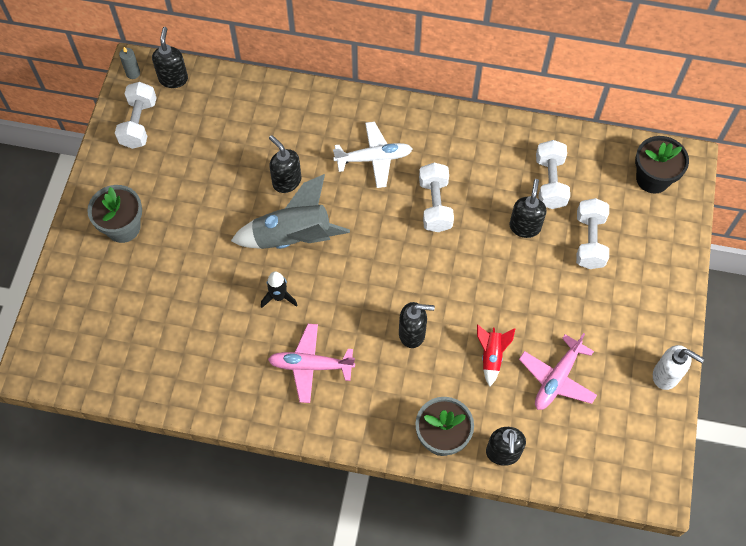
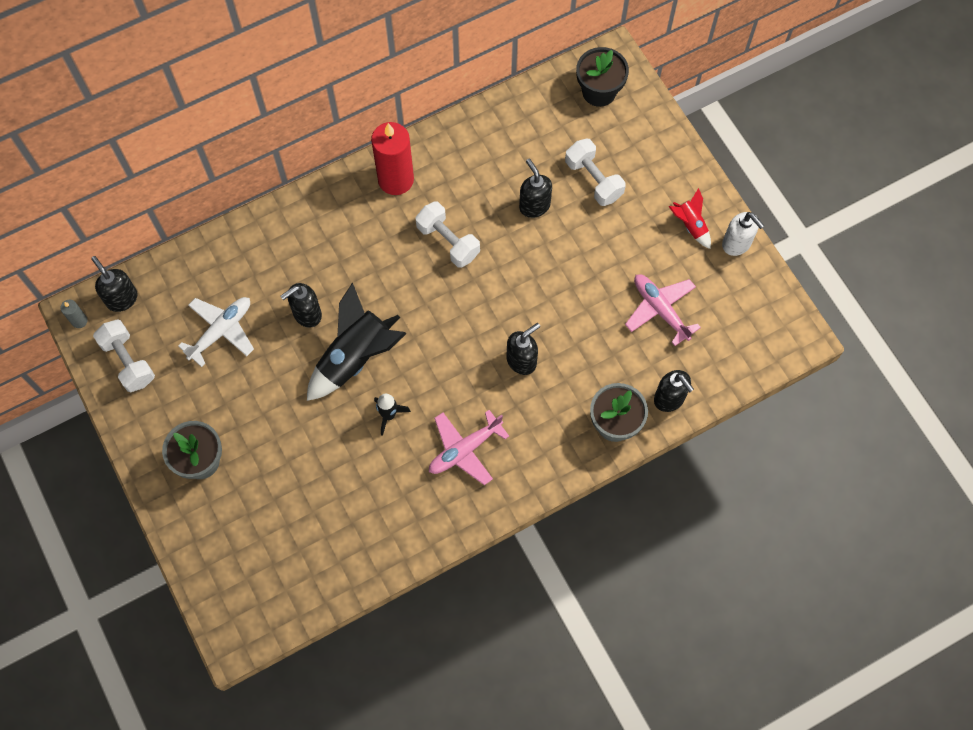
camera: 40 degrees left, 5 degrees up
grey rocket [231,174,350,249] -> black rocket [307,282,407,401]
black soap dispenser [269,135,301,193] -> black soap dispenser turned 45 degrees counterclockwise [281,283,322,328]
white plane [333,122,412,188] -> white plane moved to [178,297,254,367]
red rocket [477,325,516,387] -> red rocket moved to [669,188,711,249]
pink plane [519,333,597,410] -> pink plane turned 150 degrees clockwise [625,274,701,346]
white dumbbell [536,140,570,209] -> none
white soap dispenser [653,345,704,390] -> white soap dispenser turned 60 degrees clockwise [722,212,765,256]
none -> red candle [371,122,414,195]

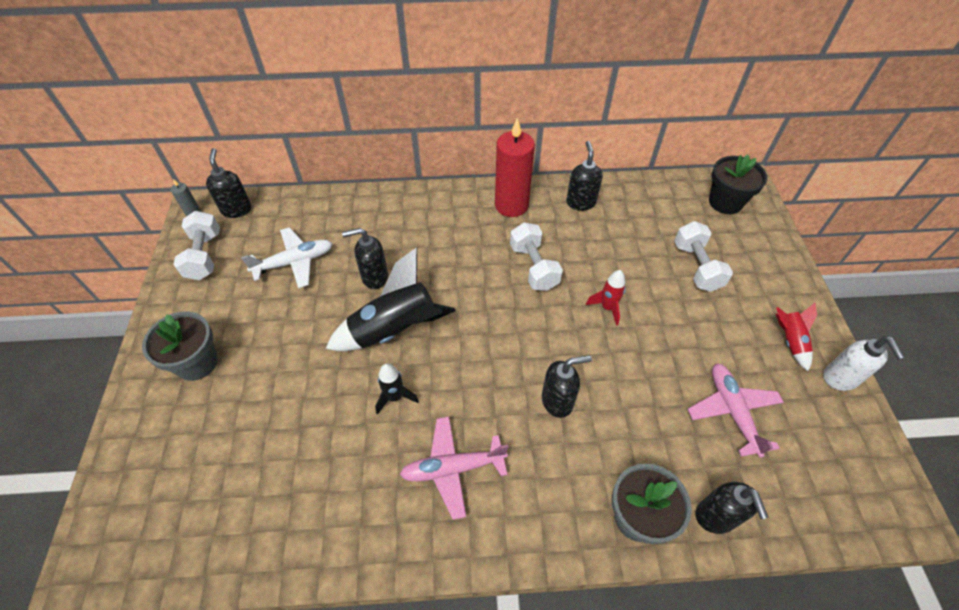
camera: 25 degrees right, 15 degrees down
black soap dispenser [519,159,552,218] -> black soap dispenser moved to [566,141,603,211]
none -> red rocket [586,270,626,326]

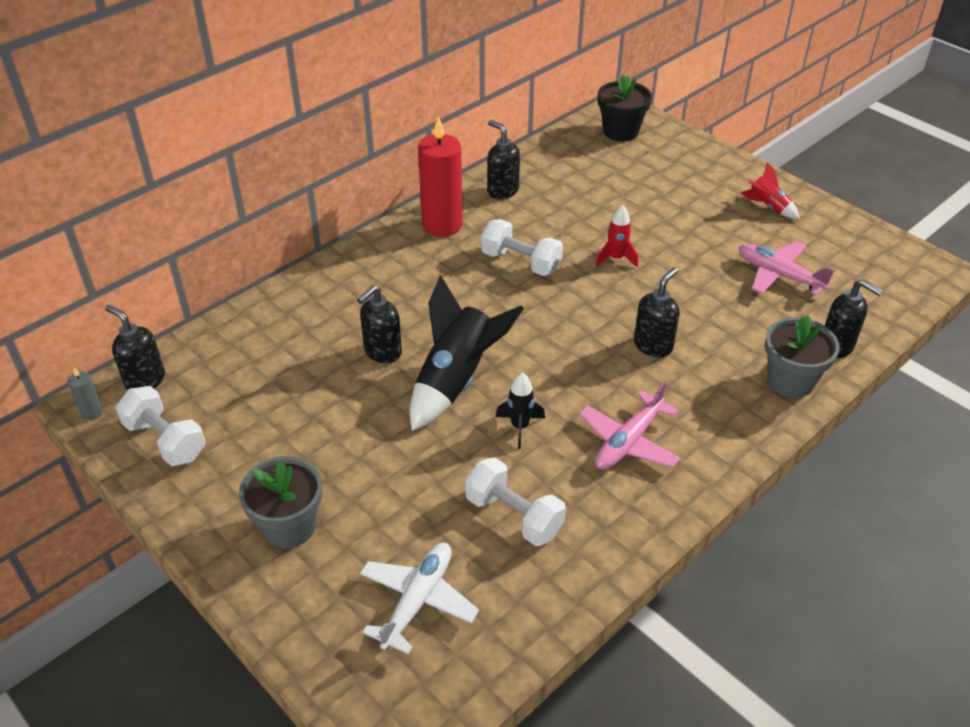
camera: 40 degrees left, 10 degrees down
white plane [241,227,333,288] -> white plane moved to [360,543,479,654]
white dumbbell [674,221,733,292] -> white dumbbell moved to [465,457,566,546]
white soap dispenser [823,336,905,391] -> none

